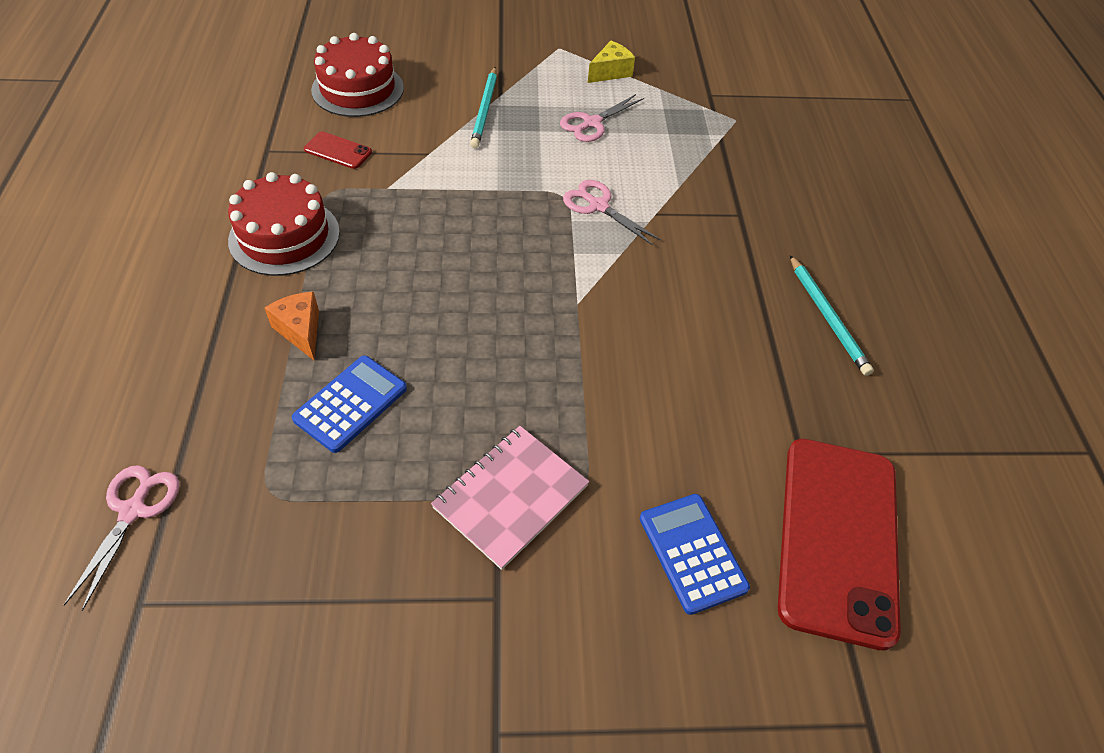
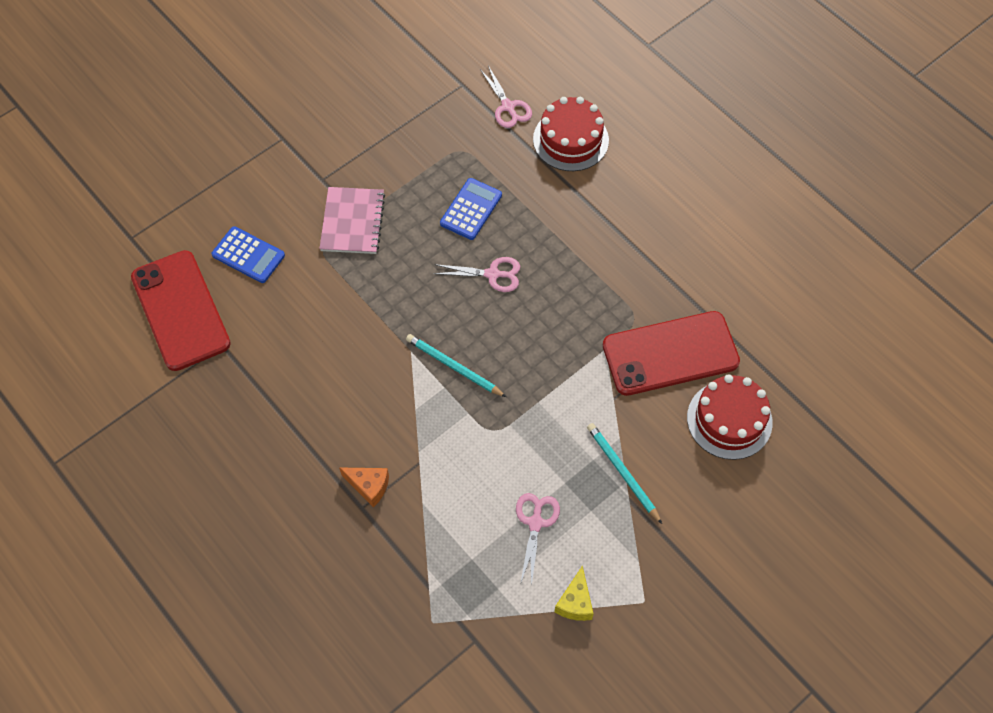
camera: 145 degrees right, 10 degrees up
red cake [228,172,340,276] -> red cake moved to [533,97,609,171]
orange cheese [265,292,319,360] -> orange cheese moved to [339,468,389,508]
blue calculator [292,356,407,453] -> blue calculator turned 150 degrees counterclockwise [440,178,502,240]
red phone [304,132,372,169] -> red phone [603,311,740,396], size x2.40
pink scissors [563,180,661,246] -> pink scissors moved to [433,257,521,292]
turquoise pencil [790,255,874,376] -> turquoise pencil moved to [406,334,506,397]

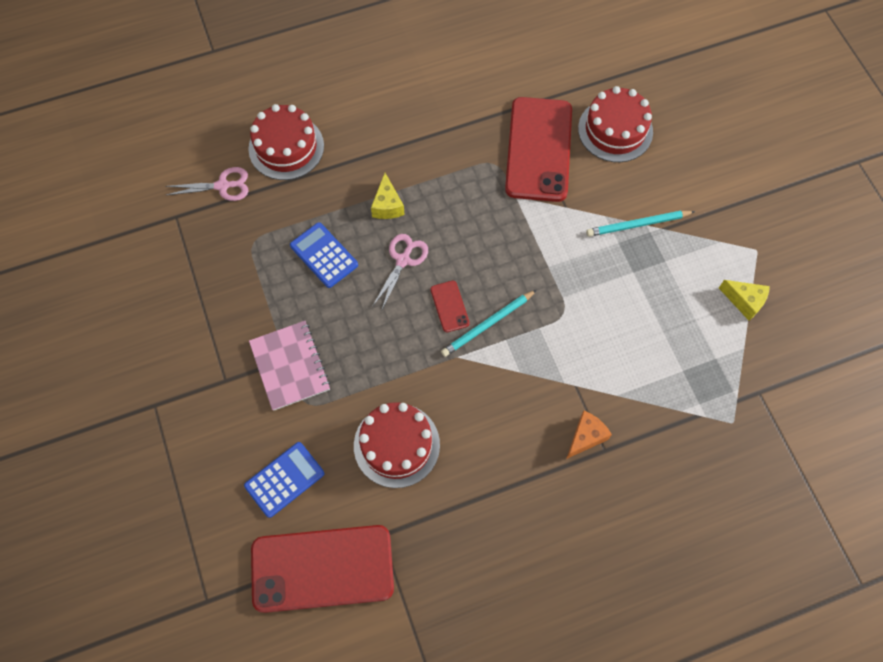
camera: 70 degrees left, 5 degrees up
pink notebook [319,187,385,254] -> pink notebook turned 45 degrees clockwise [249,321,330,411]
pink scissors [516,493,560,587] -> none
none -> red cake [354,402,440,488]
none -> yellow cheese [371,173,405,219]
none -> red phone [430,281,470,332]

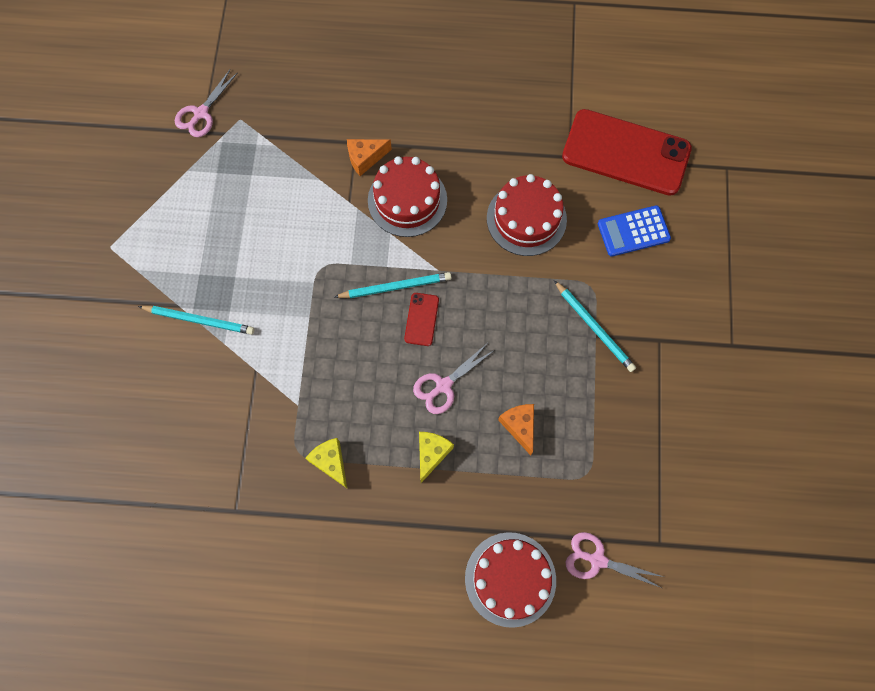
camera: 155 degrees left, 5 degrees up
pink notebook [249,321,330,411] -> turquoise pencil [554,280,636,372]
blue calculator [290,222,358,288] -> orange cheese [498,404,534,455]
red phone [505,97,572,202] -> none
red cake [578,86,653,162] -> red cake moved to [368,156,447,237]
yellow cheese [719,280,770,321] -> yellow cheese moved to [305,438,347,488]
none -> pink scissors [175,70,238,137]

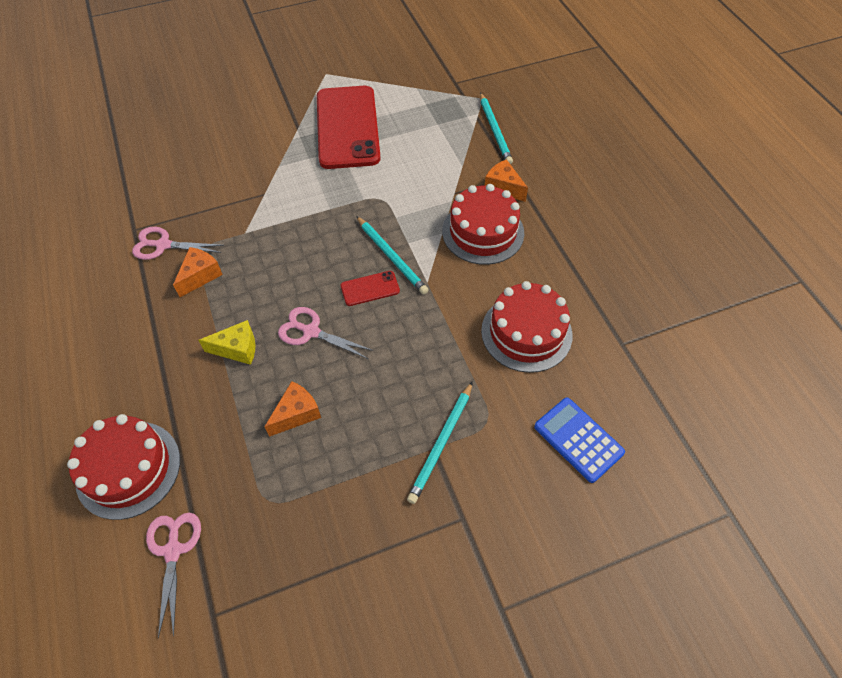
camera: 65 degrees right, 15 degrees down
turquoise pencil [138,306,254,335] -> turquoise pencil moved to [480,92,513,164]
pink scissors [175,70,238,137] -> pink scissors moved to [132,227,224,260]
yellow cheese [305,438,347,488] -> orange cheese [173,247,223,297]
red phone [562,109,692,196] -> red phone moved to [317,86,381,169]

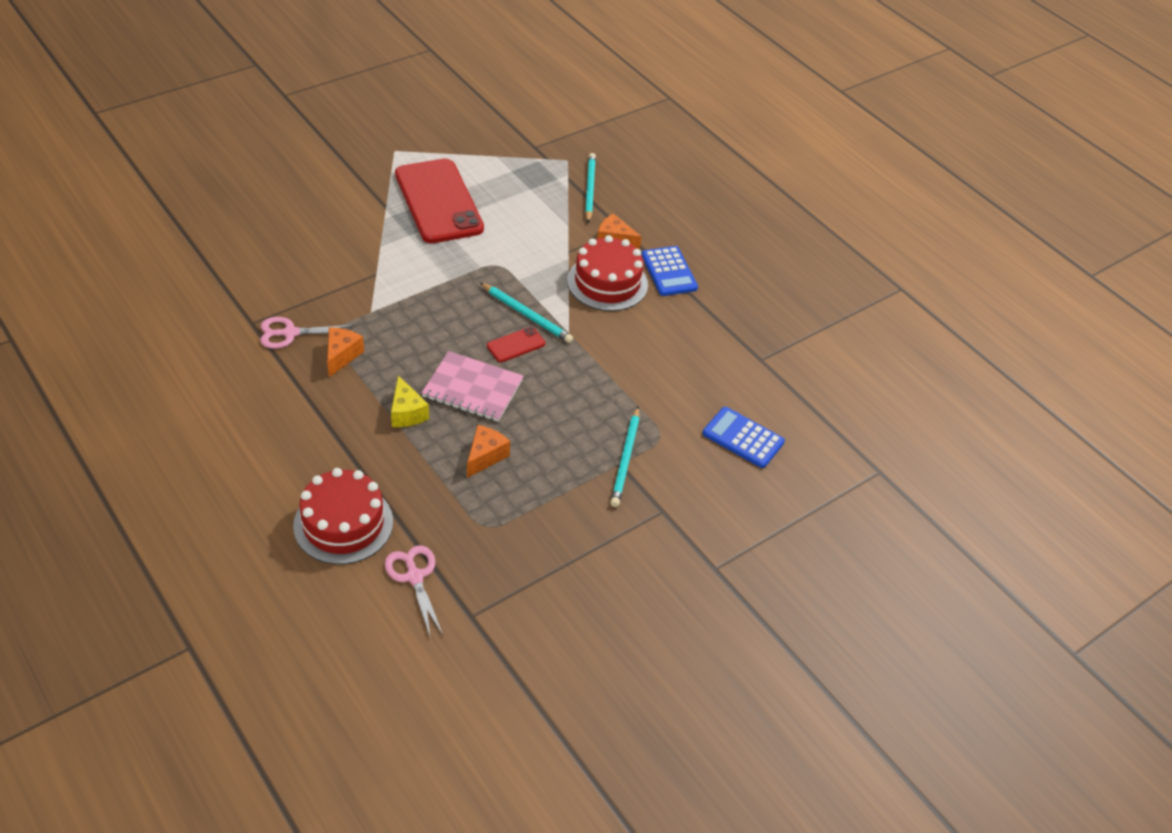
camera: 20 degrees left, 10 degrees down
yellow cheese [198,320,256,365] -> yellow cheese turned 90 degrees clockwise [391,375,429,427]
pink scissors [278,307,373,359] -> pink notebook [422,351,523,422]
turquoise pencil [480,92,513,164] -> turquoise pencil turned 150 degrees counterclockwise [585,153,596,223]
red cake [481,281,573,373] -> none
none -> blue calculator [641,246,698,296]

